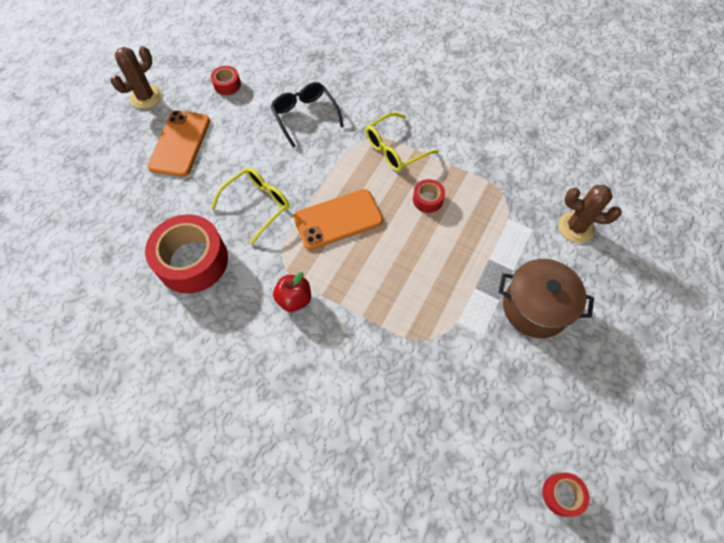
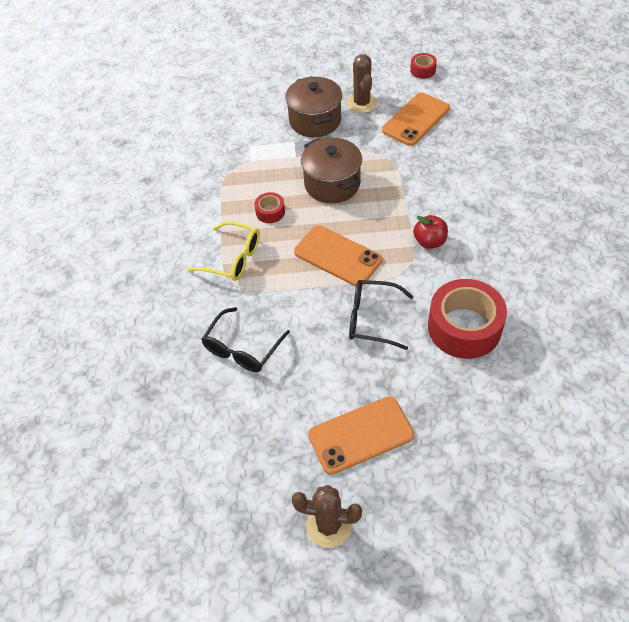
camera: 120 degrees left, 10 degrees down
red tape [211,66,241,95] -> none
yellow glasses [211,167,290,245] -> black glasses [349,280,414,350]
brown cactus [558,185,622,243] -> brown cactus moved to [347,54,377,113]
none -> brown pot [301,138,362,203]
none -> orange phone [382,93,450,146]

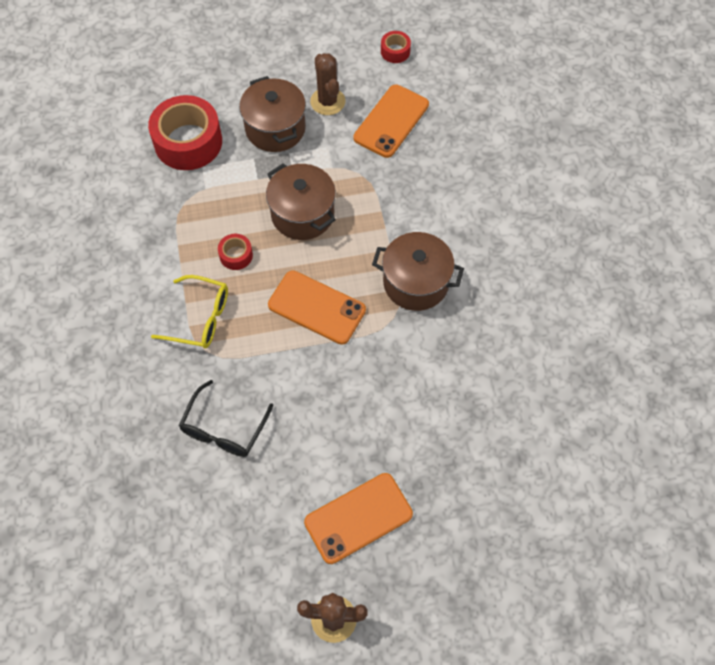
camera: 10 degrees left, 10 degrees up
black glasses [349,280,414,350] -> none
red apple [413,215,448,249] -> brown pot [372,232,464,311]
red tape [428,279,507,359] -> red tape moved to [148,95,222,170]

